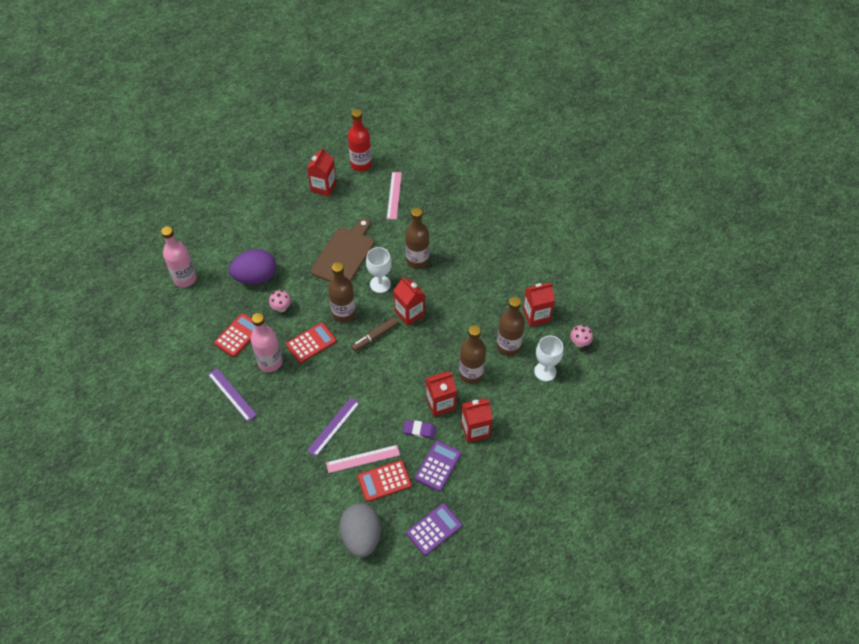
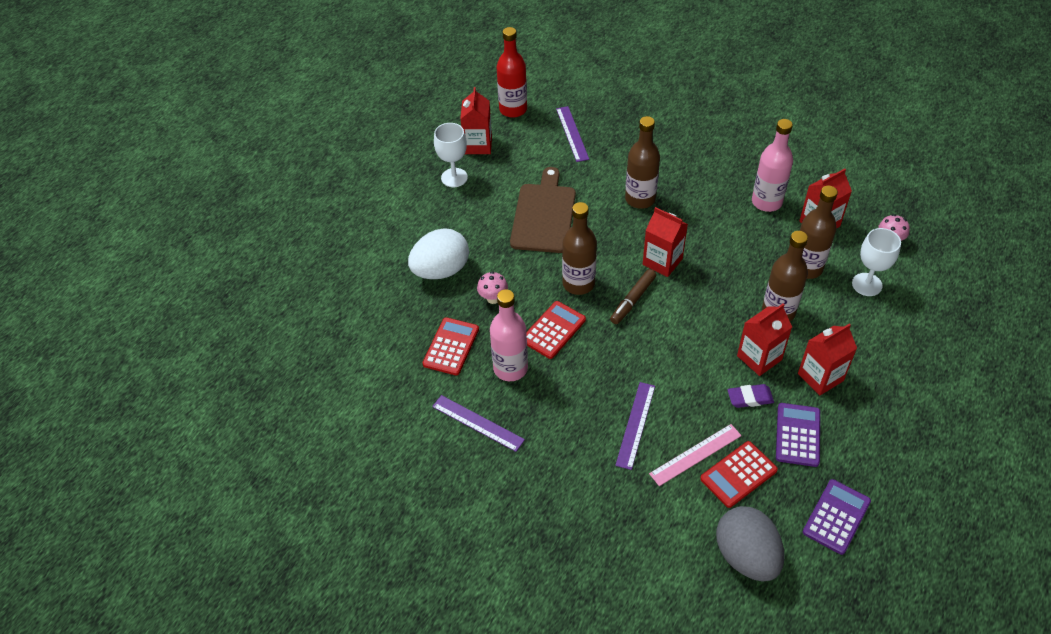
camera: 15 degrees left, 5 degrees down
pink bottle [161,226,197,287] -> pink bottle moved to [752,119,793,212]
purple egg [229,249,276,285] -> white egg [408,228,469,279]
white goblet [366,247,392,293] -> white goblet moved to [434,123,468,187]
pink ruler [387,172,402,220] -> purple ruler [556,106,589,162]

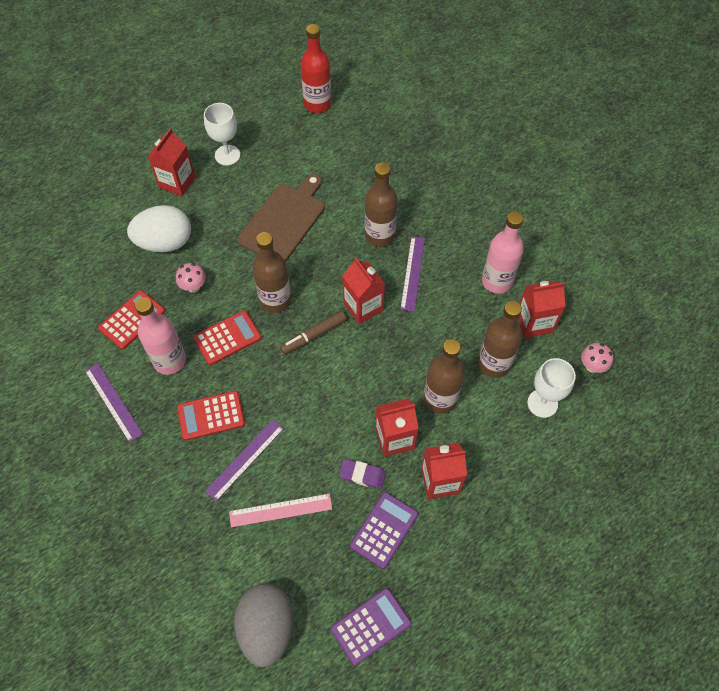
camera: 20 degrees right, 10 degrees up
red carton [460,87,492,154] -> red carton moved to [148,128,195,196]
purple ruler [556,106,589,162] -> purple ruler moved to [400,236,425,312]
red calculator [700,441,778,508] -> red calculator moved to [177,391,245,441]

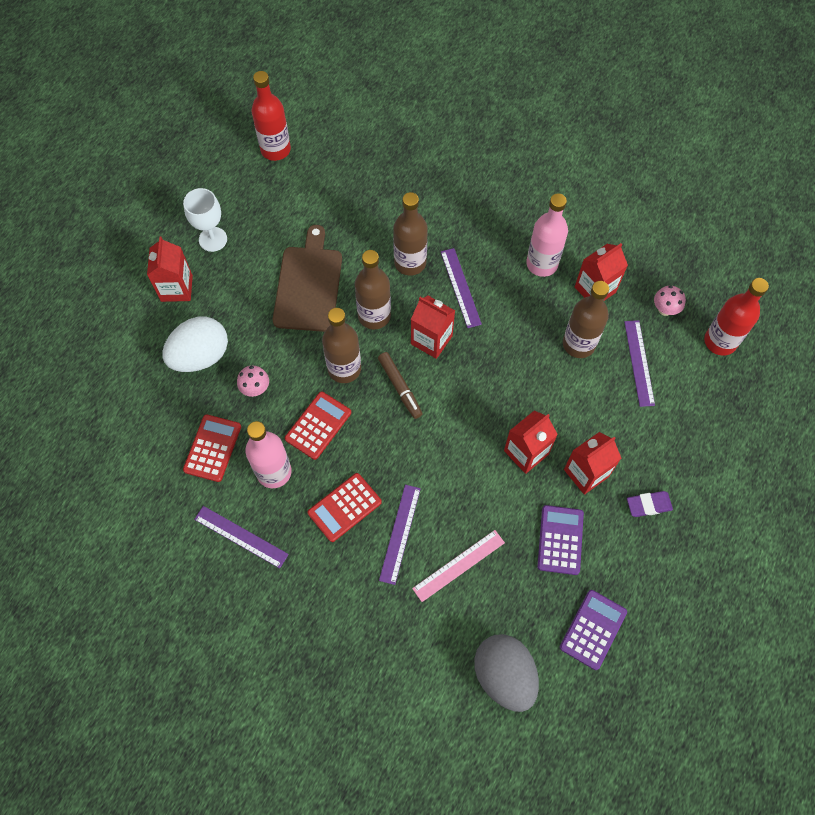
camera: 25 degrees left, 5 degrees up
brown marker [280,311,347,354] -> brown marker turned 60 degrees counterclockwise [378,352,423,419]
purple eraser [339,459,386,489] -> purple eraser moved to [627,491,673,517]
brown bottle [424,339,465,414] -> brown bottle moved to [355,250,391,329]
white goblet [527,358,576,418] -> purple ruler [624,320,655,407]
none -> red bottle [704,278,769,356]

